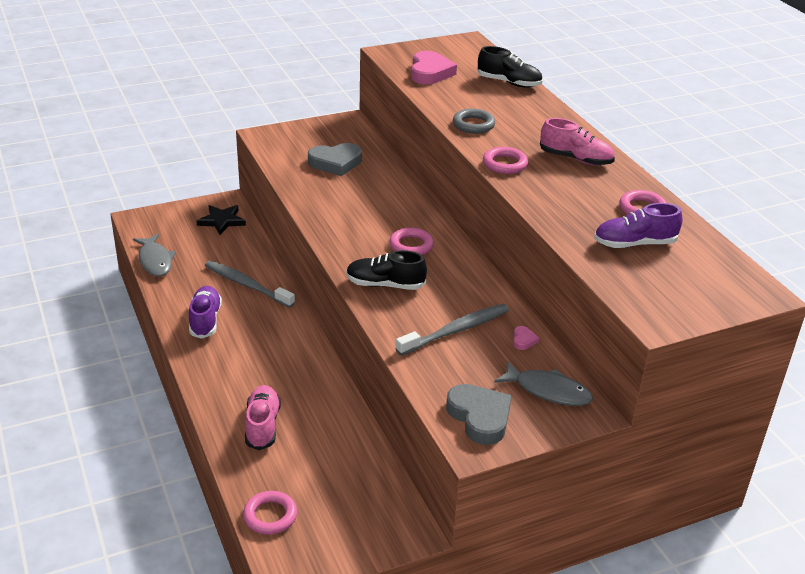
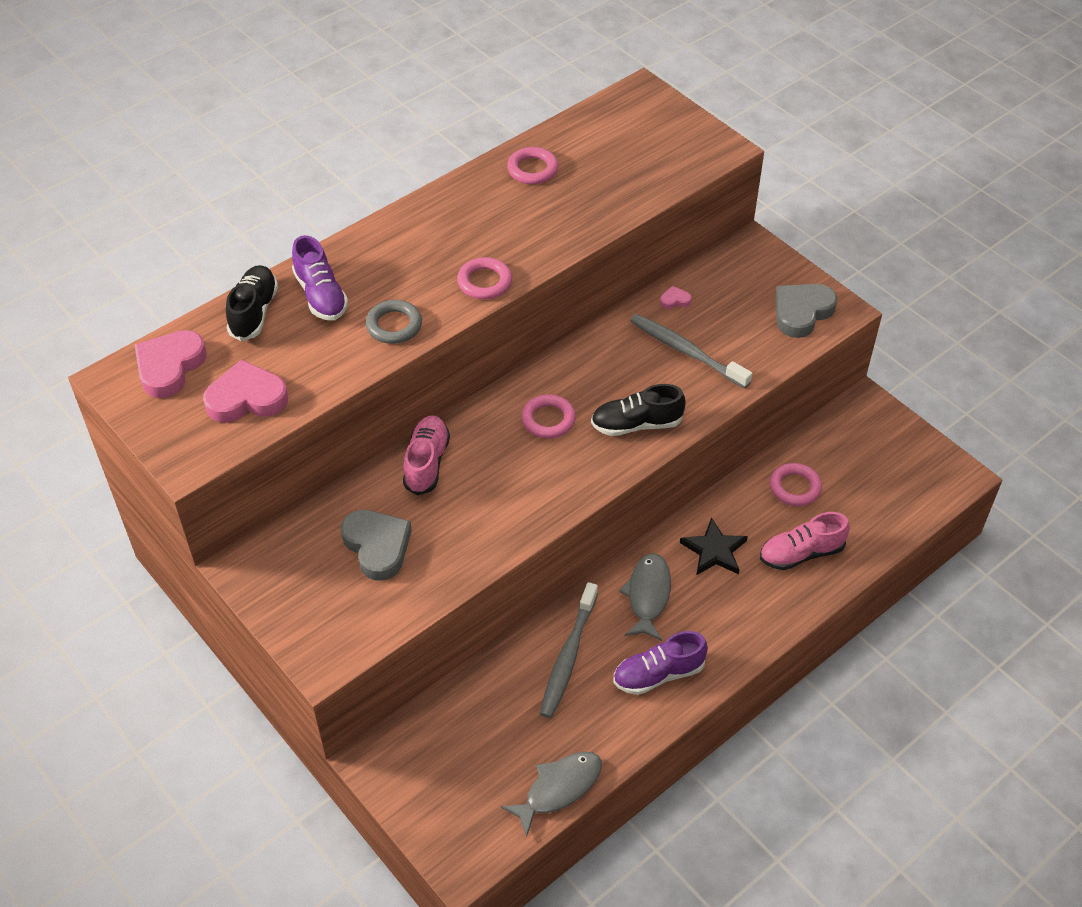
camera: 105 degrees left, 15 degrees up
black star [197,205,246,235] -> black star moved to [680,517,748,575]
pink ring [243,491,297,535] -> pink ring moved to [770,463,822,506]
black shoe [346,250,427,290] -> black shoe turned 90 degrees clockwise [591,384,685,436]
grey fish [494,361,593,406] -> grey fish moved to [619,553,671,641]
pink shoe [540,118,615,165] -> pink shoe moved to [403,415,450,496]
purple shoe [594,203,683,248] -> purple shoe moved to [292,235,348,320]
none -> pink heart [135,330,207,398]

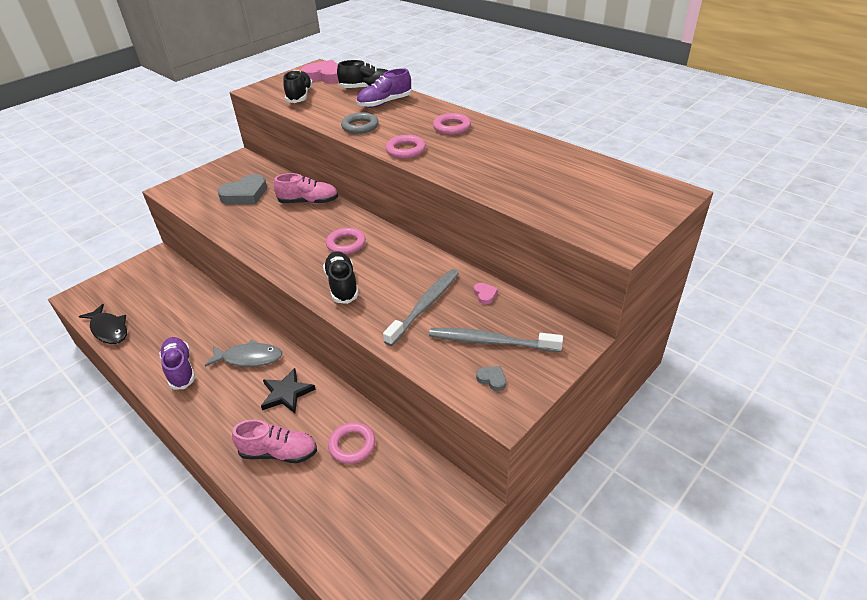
camera: 85 degrees right, 10 degrees down
pink heart [203,360,288,423] -> black shoe [283,70,313,103]
grey fish [501,752,602,837] -> black fish [79,304,127,344]
pink ring [507,147,558,184] -> pink ring moved to [433,113,471,135]
grey toothbrush [540,582,598,718] -> grey toothbrush moved to [429,328,563,352]
pink shoe [760,512,850,570] -> pink shoe turned 120 degrees clockwise [232,420,317,463]
grey heart [775,284,837,338] -> grey heart [476,366,506,391], size x0.45

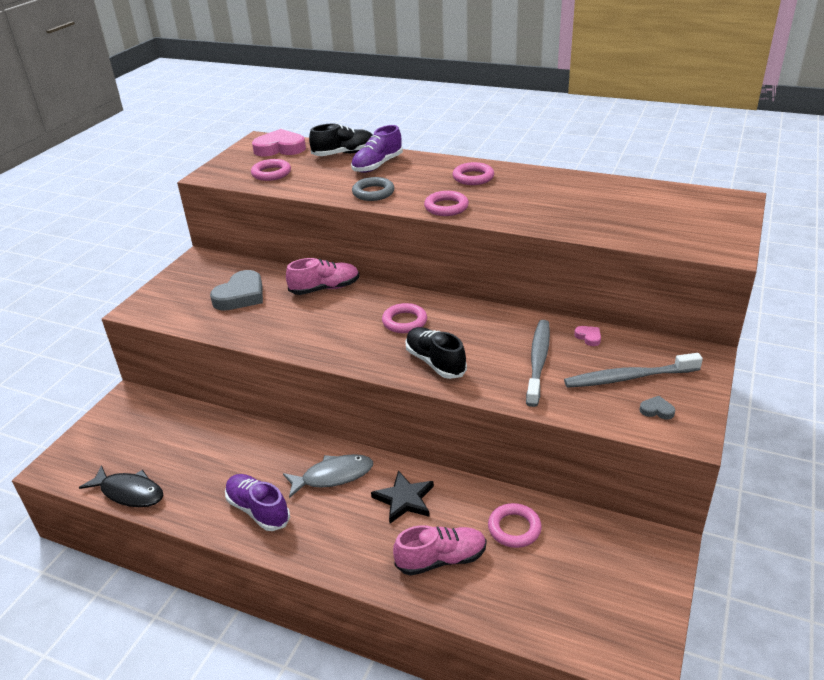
camera: 20 degrees left, 5 degrees down
black shoe [283,70,313,103] -> pink ring [251,159,291,181]

